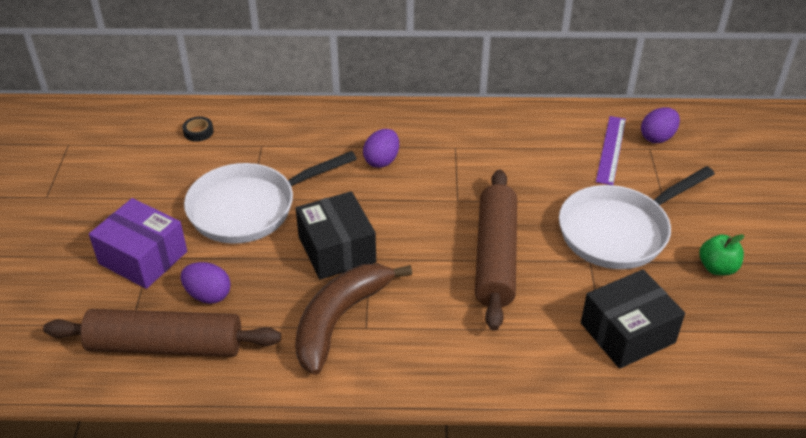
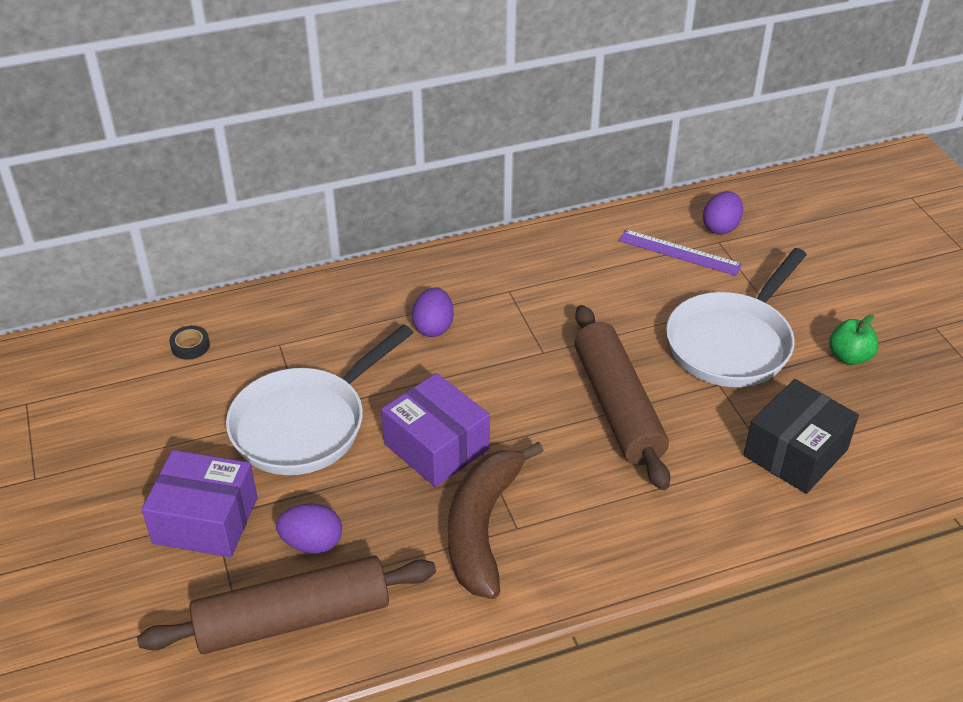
camera: 20 degrees left, 0 degrees up
black box [296,191,376,280] -> purple box [381,373,490,487]
purple ruler [596,116,626,185] -> purple ruler turned 60 degrees counterclockwise [619,230,742,276]

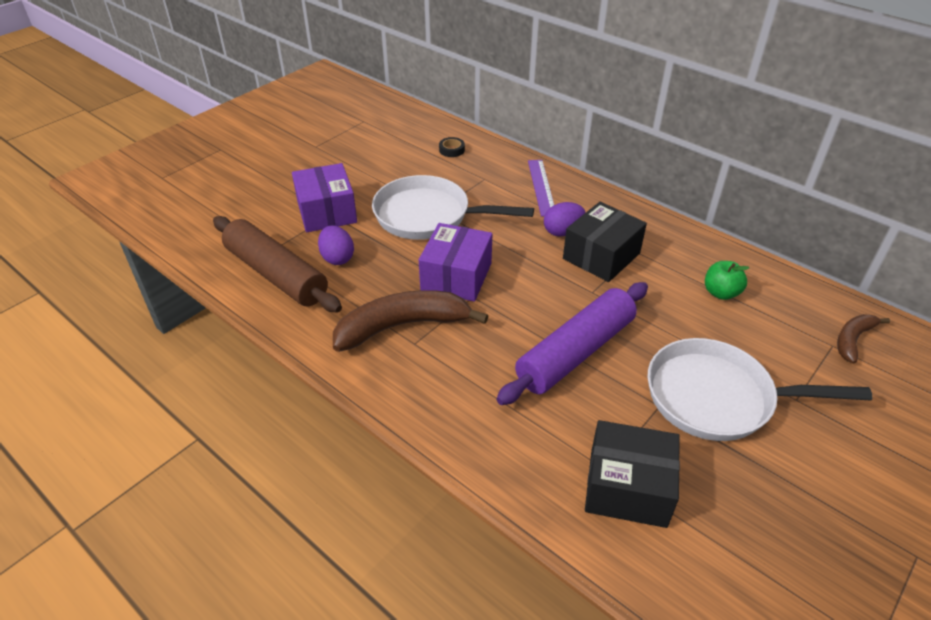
camera: 60 degrees right, 0 degrees up
brown rolling pin [574,305,670,490] -> purple rolling pin [496,282,648,405]
purple ruler [619,230,742,276] -> purple ruler moved to [528,160,554,216]
purple egg [703,191,743,235] -> brown banana [837,314,890,363]
green apple [829,314,879,365] -> green apple moved to [705,261,749,300]
none -> black box [563,202,647,282]

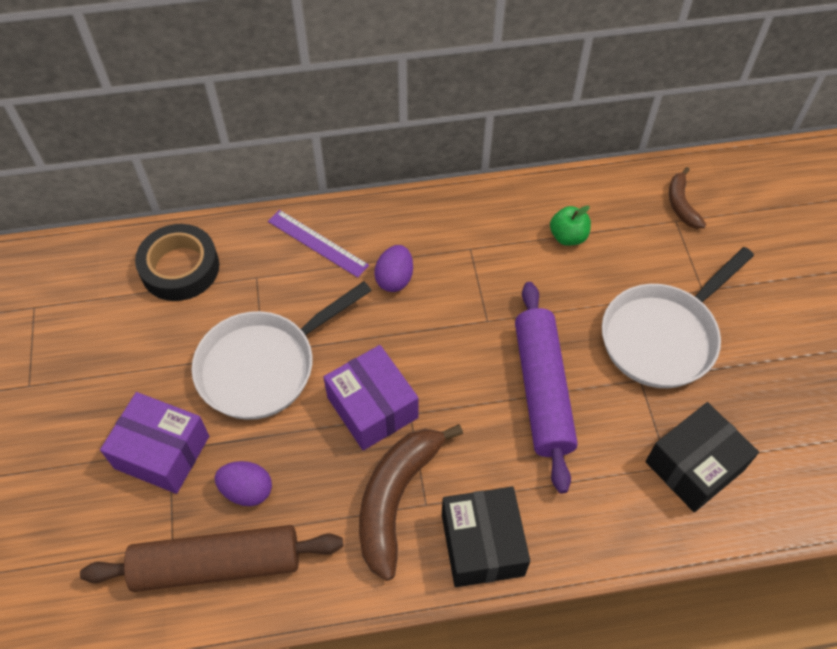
camera: 50 degrees left, 15 degrees up
black tape [439,137,465,157] -> black tape [135,224,219,301], size x2.32
black box [563,202,647,282] -> black box moved to [442,486,530,587]

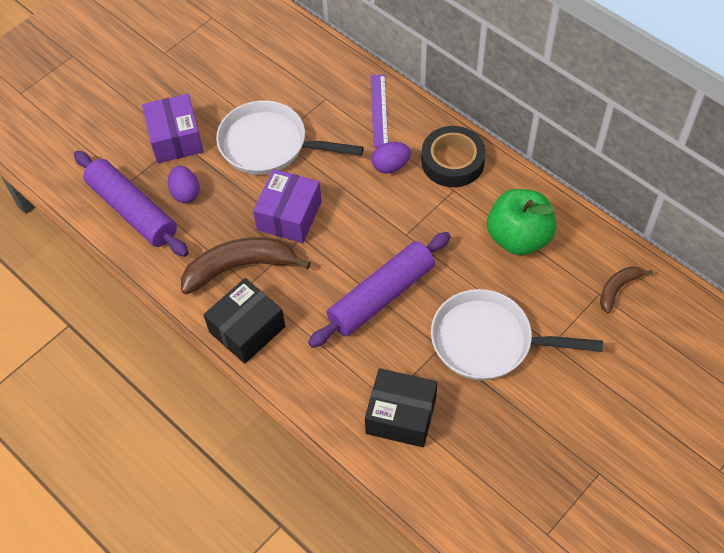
camera: 55 degrees right, 0 degrees up
brown rolling pin [80,525,343,592] -> purple rolling pin [74,151,189,257]
black tape [135,224,219,301] -> black tape moved to [421,126,486,187]
green apple [550,206,591,246] -> green apple [487,189,557,255], size x1.93

